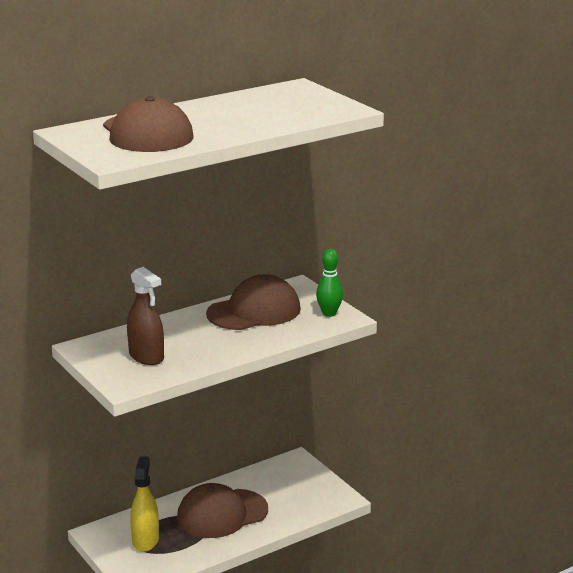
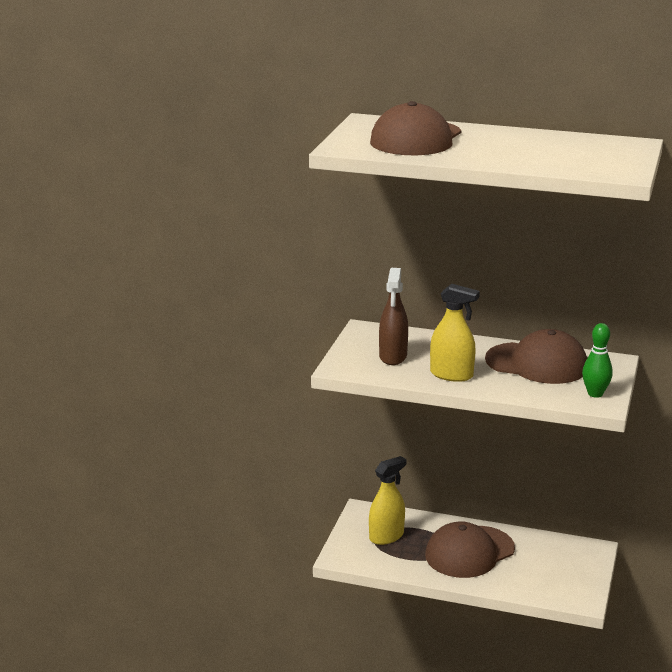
camera: 50 degrees right, 0 degrees up
brown cap [177,483,268,538] -> brown cap turned 60 degrees counterclockwise [425,521,515,578]
none -> yellow spray bottle [430,284,480,382]

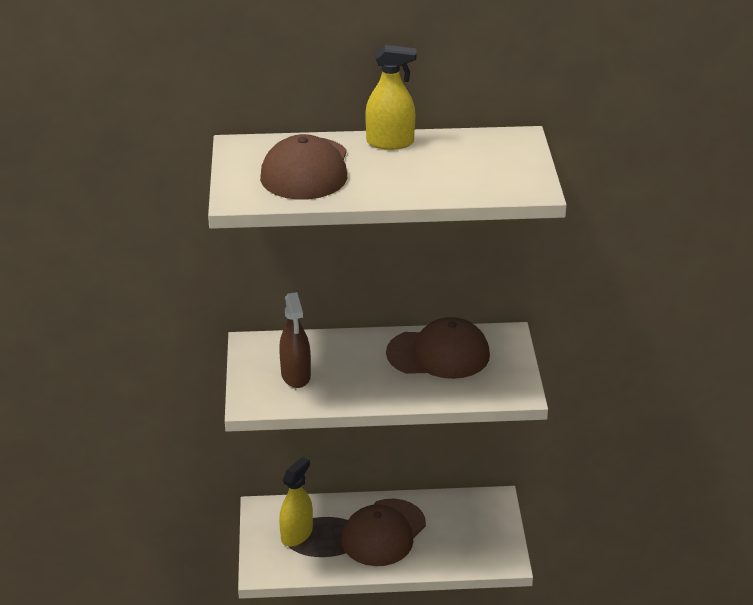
camera: 20 degrees left, 10 degrees up
yellow spray bottle [430,284,480,382] -> yellow spray bottle moved to [365,45,417,150]
green bowling pin [582,323,613,398] -> none

